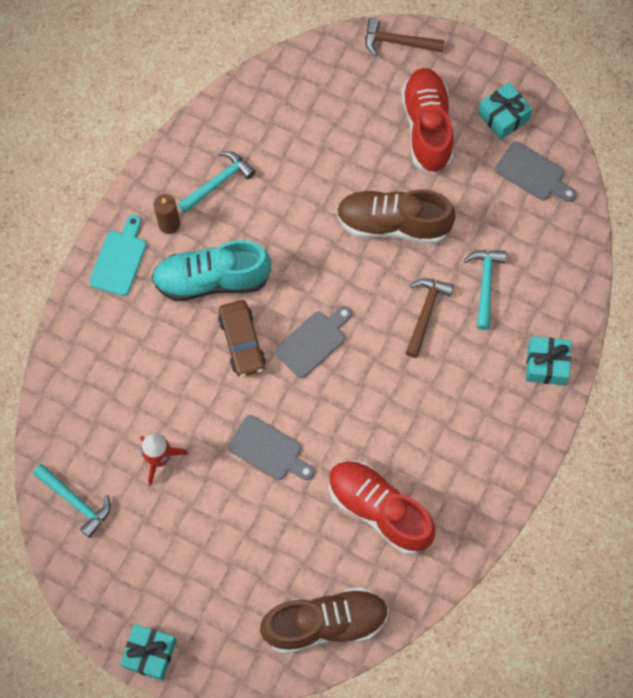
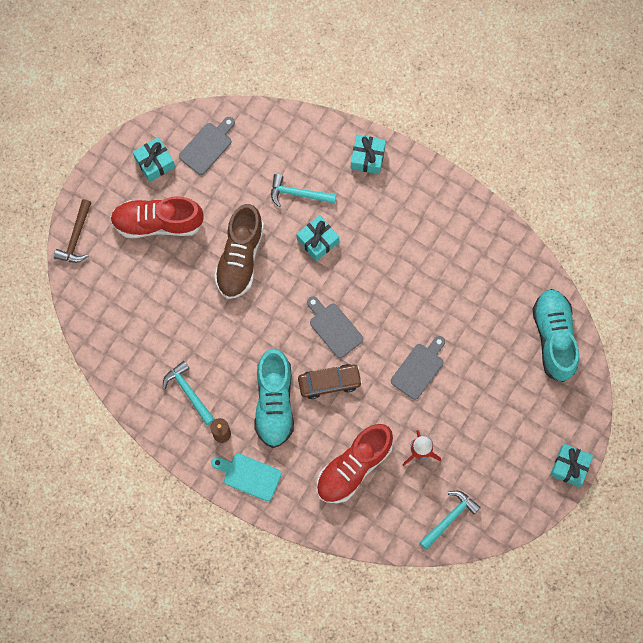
camera: 85 degrees left, 5 degrees up
brown shoe [260,587,389,654] -> turquoise shoe [533,289,579,382]
red shoe [329,461,435,555] -> red shoe moved to [317,424,393,503]
brown hammer [406,278,454,358] -> turquoise gift [297,215,339,261]

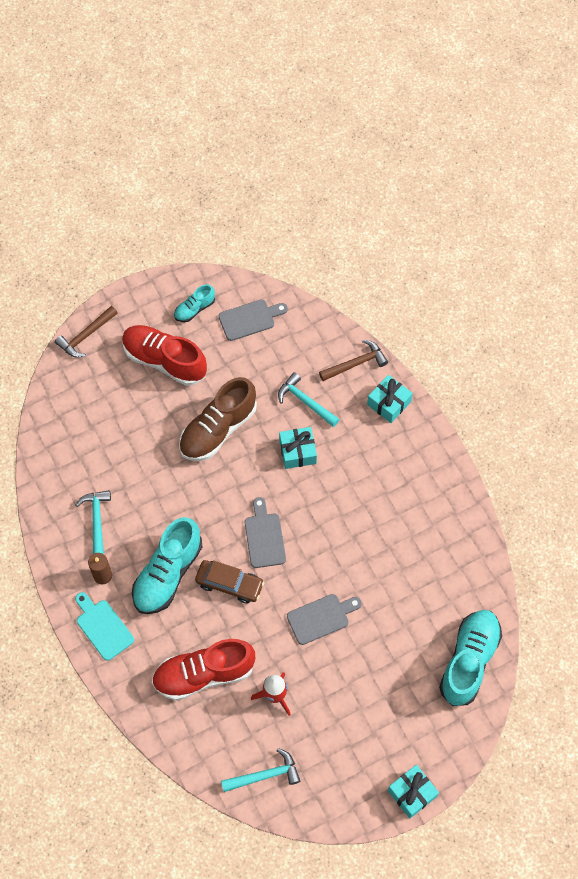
camera: 30 degrees right, 10 degrees down
turquoise gift [133,137,175,182] -> turquoise shoe [174,284,215,322]
none -> brown hammer [319,340,388,381]

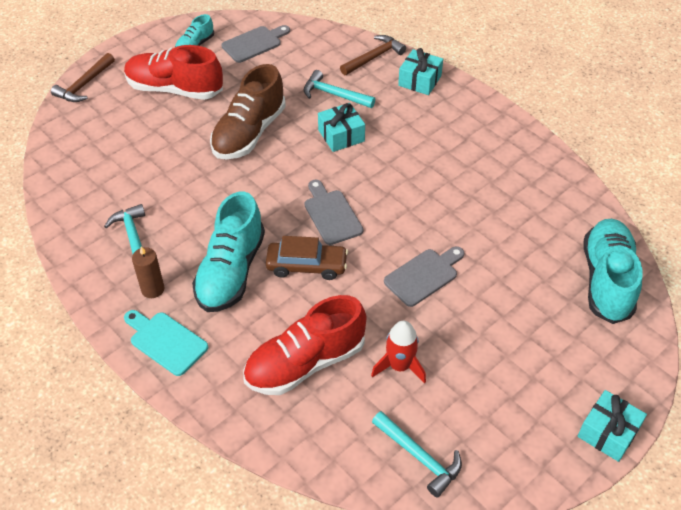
camera: 15 degrees left, 15 degrees down
turquoise hammer [221,748,300,792] -> turquoise hammer turned 75 degrees clockwise [372,411,462,497]

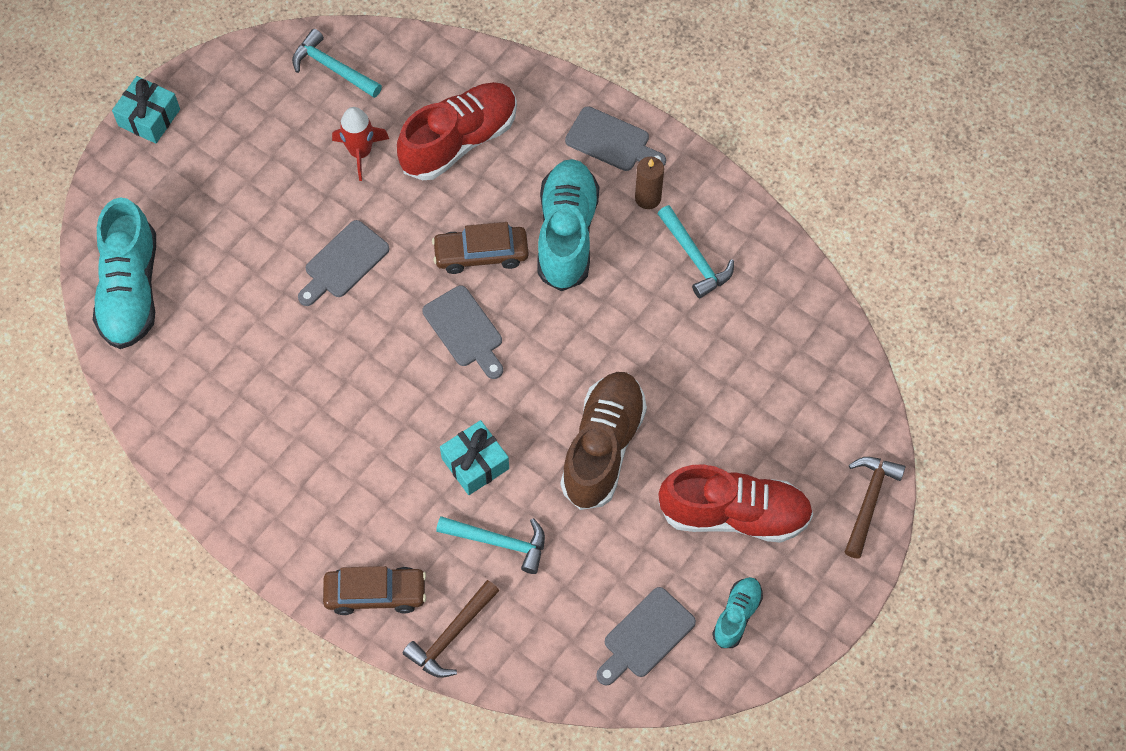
camera: 170 degrees right, 15 degrees up
turquoise cutting board [124,310,208,376] -> grey cutting board [565,106,666,171]
turquoise gift [398,48,443,95] -> brown car [323,566,426,615]

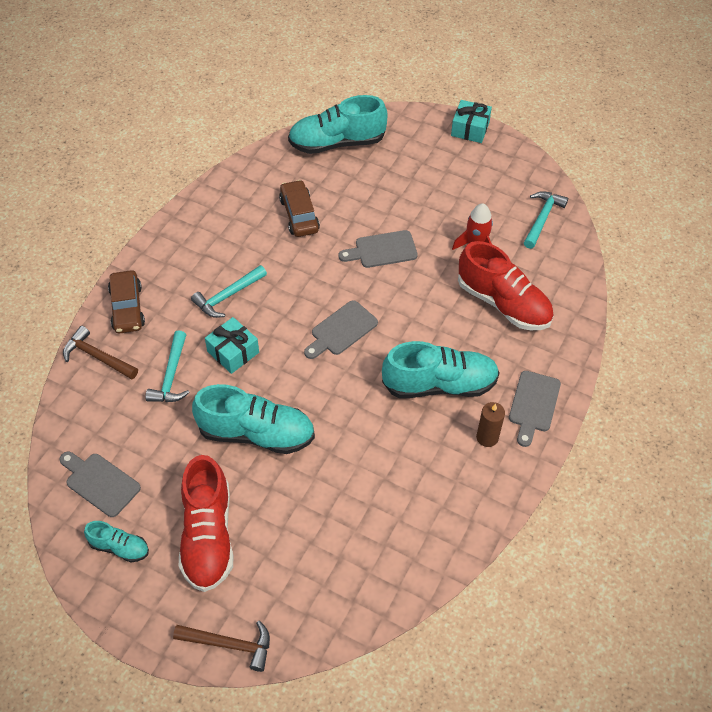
camera: 80 degrees right, 10 degrees down
grey cutting board [298,220,390,306] -> grey cutting board turned 45 degrees counterclockwise [339,230,418,268]
brown car [432,222,529,274] -> brown car moved to [279,180,320,237]
brown shoe [561,372,647,510] -> turquoise shoe [192,384,315,454]
turquoise hammer [658,205,734,298] -> turquoise hammer moved to [191,265,267,318]

